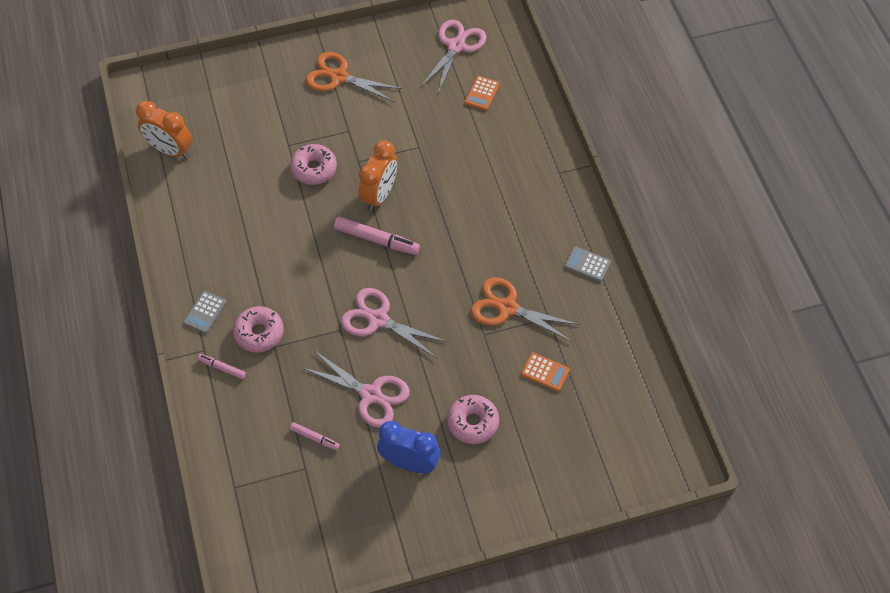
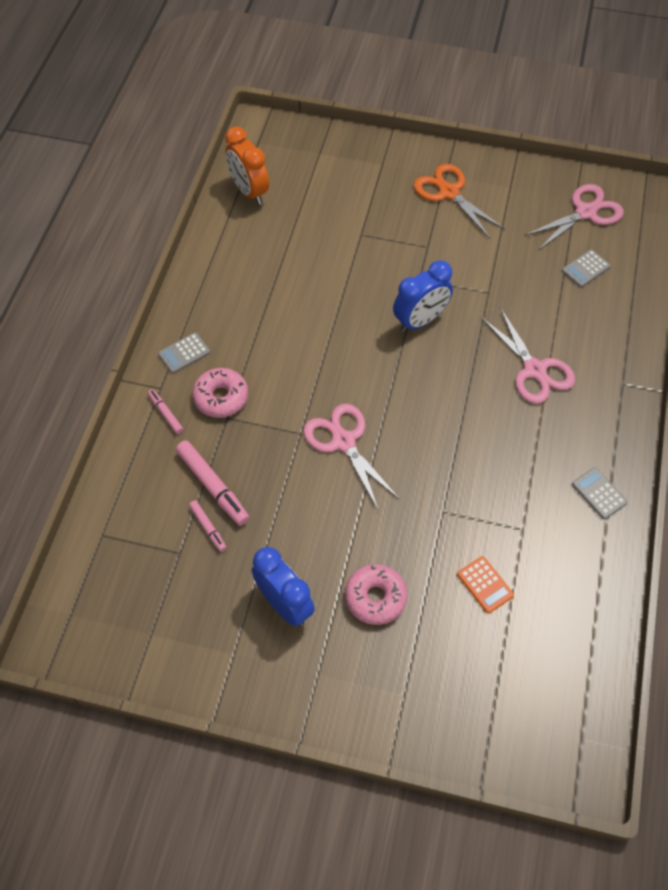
camera: 30 degrees right, 0 degrees up
pink donut [290,144,337,185] -> none
pink scissors [303,350,410,428] -> pink scissors moved to [481,307,575,404]
pink marker [334,217,420,255] -> pink marker moved to [176,440,249,525]
orange clock [359,140,397,211] -> blue clock [393,260,453,332]
orange calculator [465,76,500,111] -> grey calculator [562,250,610,288]
orange scissors [471,277,579,341] -> none

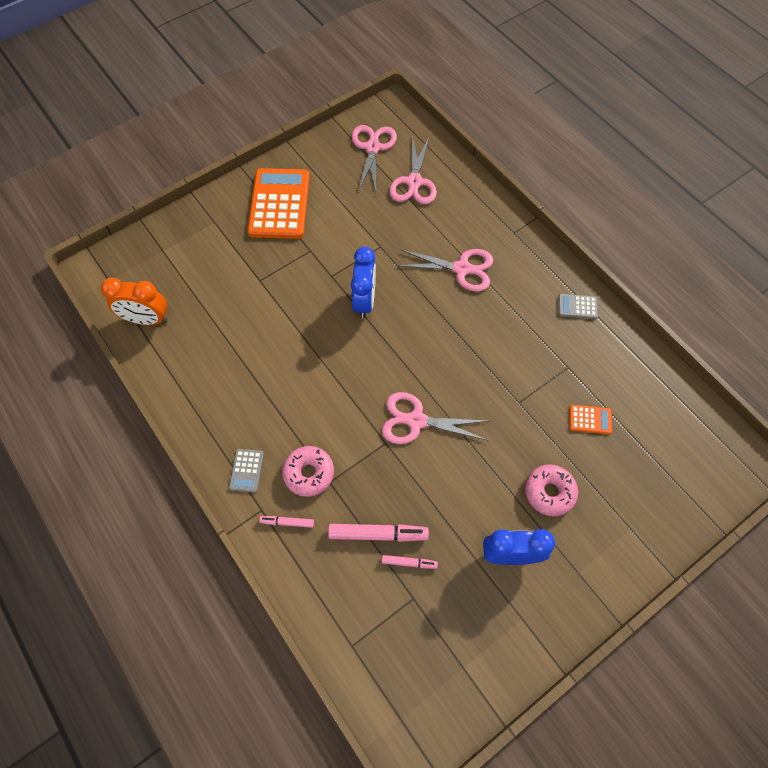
camera: 50 degrees left, 5 degrees up
orange scissors [414,164,506,239] -> orange calculator [247,168,310,239]
grey calculator [562,250,610,288] -> pink scissors [389,135,437,204]

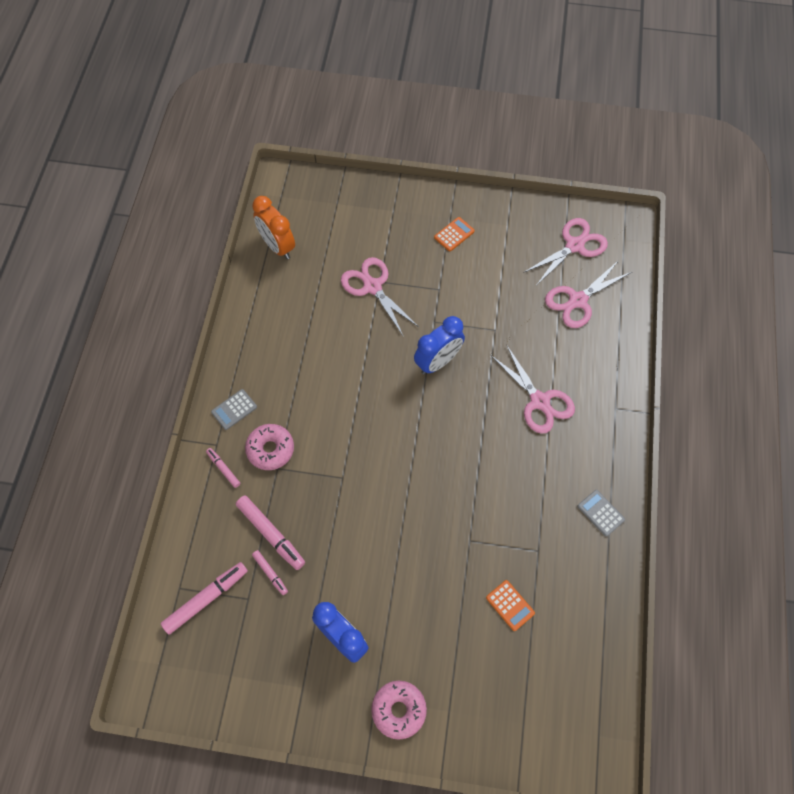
camera: 45 degrees right, 0 degrees up
orange calculator [247,168,310,239] -> orange calculator [434,217,475,251], size x0.43
pink scissors [382,392,489,444] -> pink scissors moved to [341,257,419,337]
pink donut [525,465,578,516] -> pink donut moved to [371,680,427,740]
none -> pink marker [161,562,248,635]

